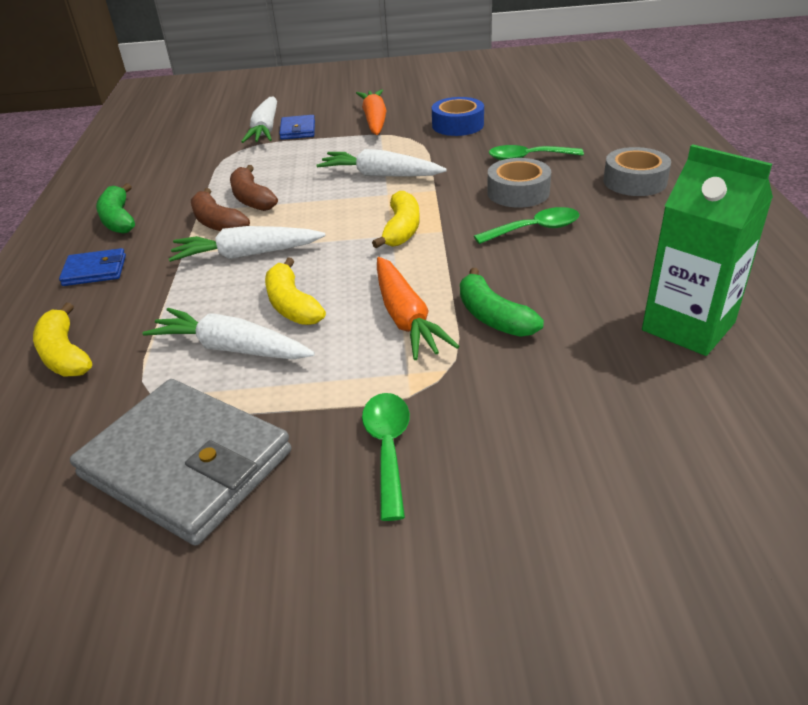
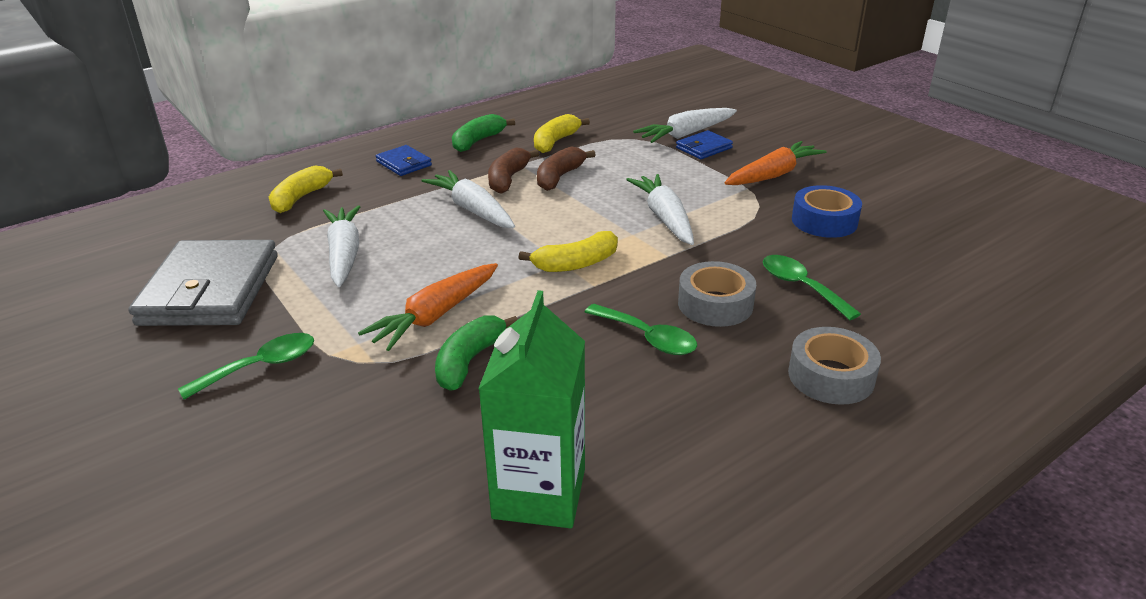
camera: 55 degrees right, 5 degrees down
yellow banana [265,258,326,325] -> yellow banana moved to [534,114,590,153]

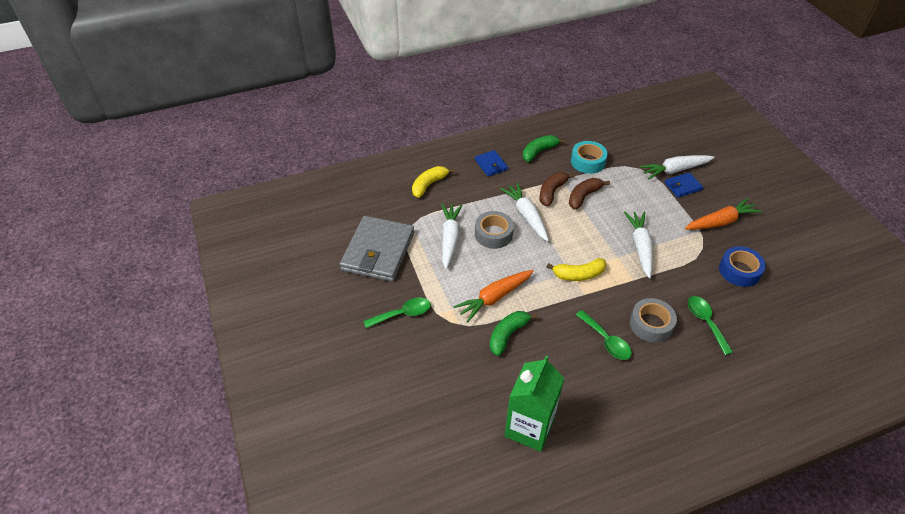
camera: 15 degrees right, 15 degrees up
yellow banana [534,114,590,153] -> turquoise tape [571,141,608,174]
grey tape [788,327,881,405] -> grey tape moved to [475,211,514,249]

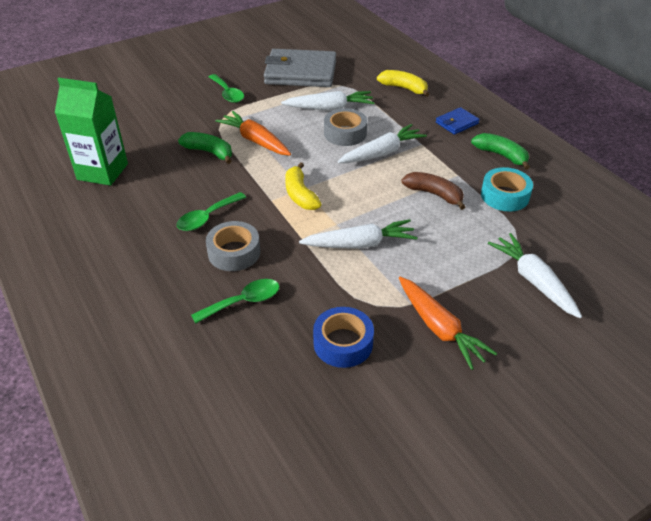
camera: 80 degrees right, 5 degrees down
brown banana [539,172,575,206] -> none
blue wallet [665,172,703,197] -> none

